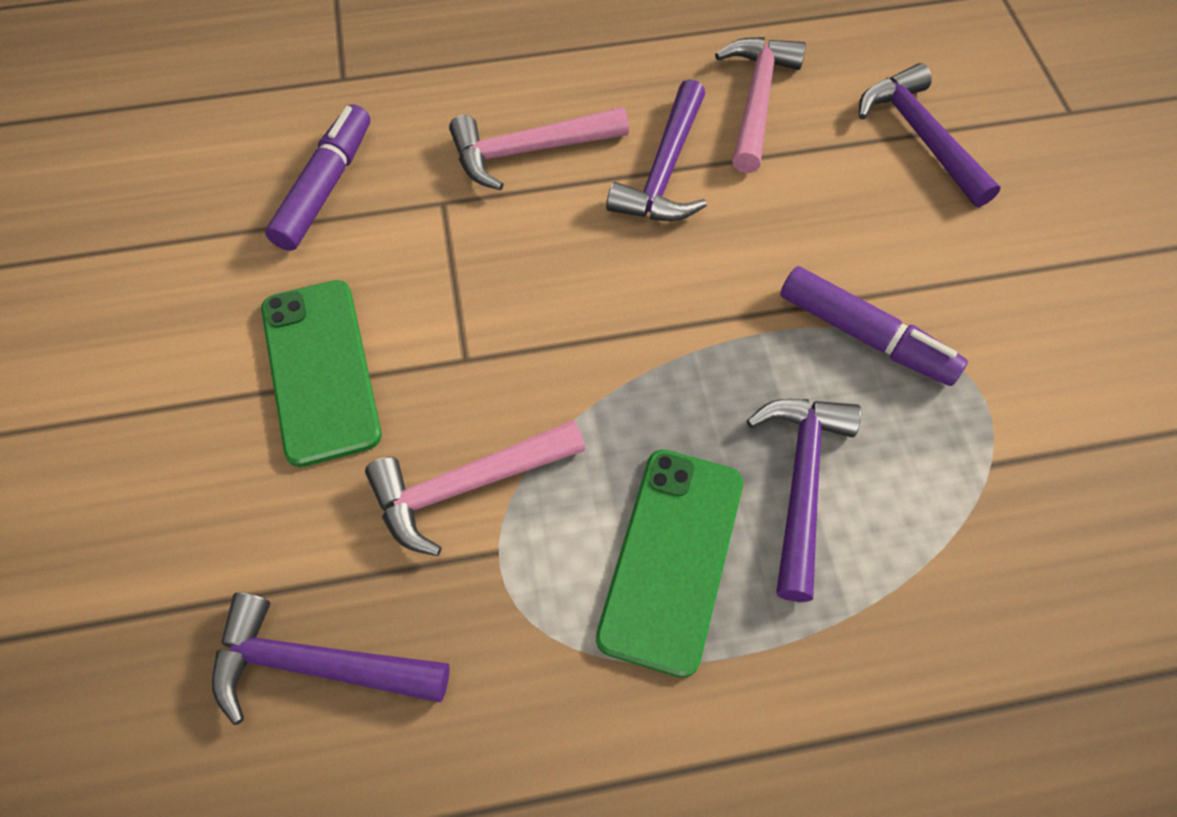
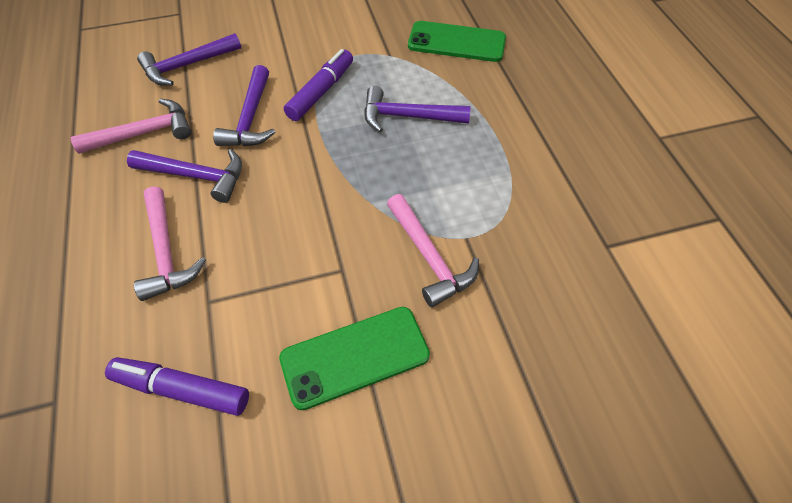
camera: 95 degrees left, 5 degrees down
purple hammer [212,592,450,725] -> purple hammer moved to [213,65,275,146]
green phone [596,450,743,678] -> green phone moved to [408,21,506,62]
pink hammer [715,37,806,173] -> pink hammer turned 150 degrees clockwise [70,99,191,154]

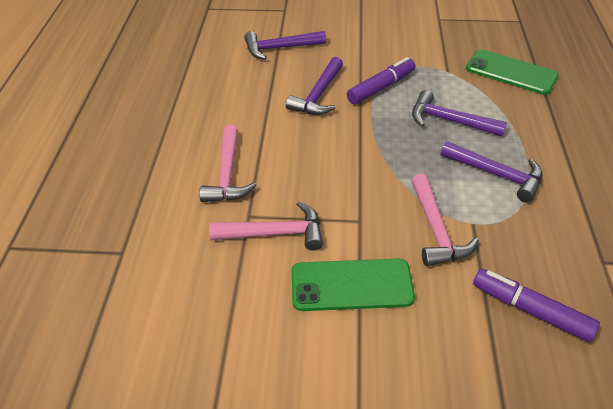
camera: 20 degrees right, 10 degrees down
pink hammer [70,99,191,154] -> pink hammer moved to [209,202,323,251]
purple marker [105,357,249,416] -> purple marker moved to [473,269,600,342]
purple hammer [127,149,242,203] -> purple hammer moved to [441,141,543,202]

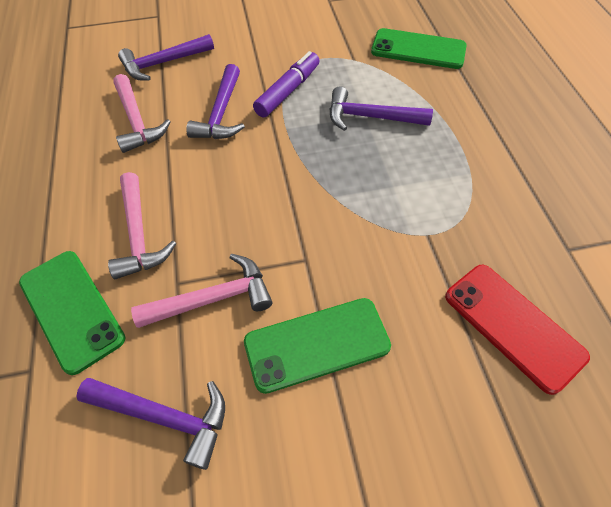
camera: 15 degrees left, 10 degrees up
pink hammer [411,174,479,266] -> pink hammer moved to [113,74,171,153]
purple hammer [441,141,543,202] -> purple hammer moved to [76,378,225,470]
purple marker [473,269,600,342] -> red phone [445,265,590,395]
none -> green phone [19,251,125,375]

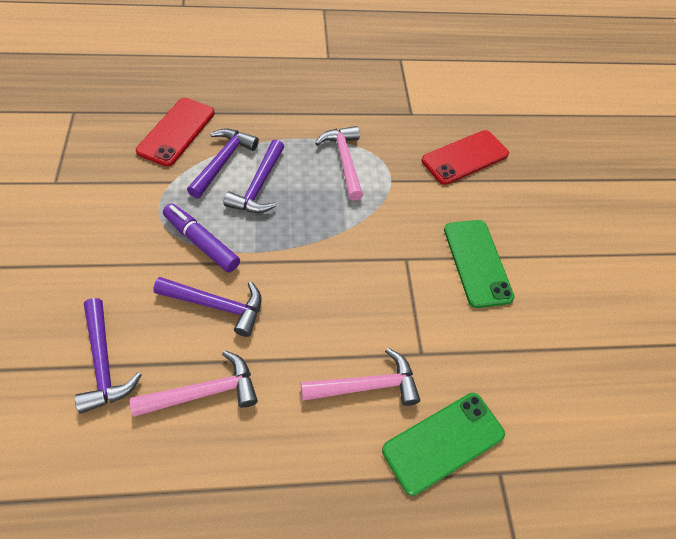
camera: 90 degrees left, 0 degrees up
purple hammer [76,378,225,470] -> purple hammer moved to [187,128,259,198]
pink hammer [131,254,272,328] -> pink hammer moved to [315,126,363,201]
green phone [371,28,467,69] -> red phone [136,98,215,167]

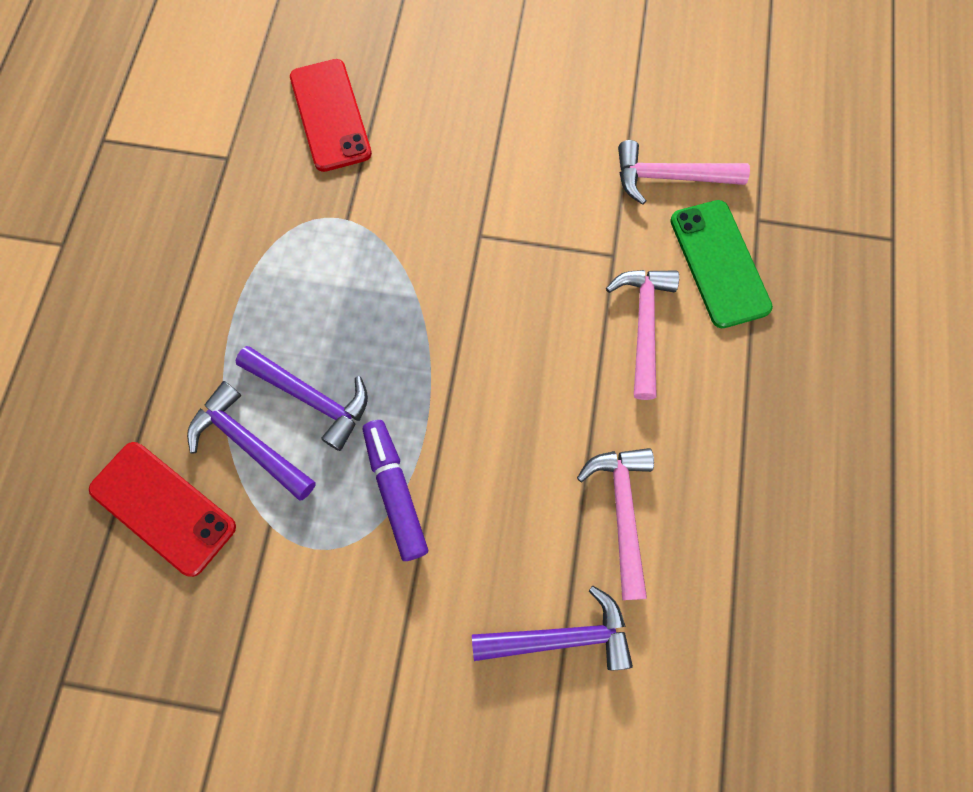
camera: 70 degrees left, 15 degrees up
purple hammer [153,277,262,337] -> none
purple marker [163,203,240,273] -> purple marker turned 105 degrees clockwise [362,420,428,561]
pink hammer [315,126,363,201] -> pink hammer moved to [618,140,750,205]
green phone [444,220,514,308] -> none

